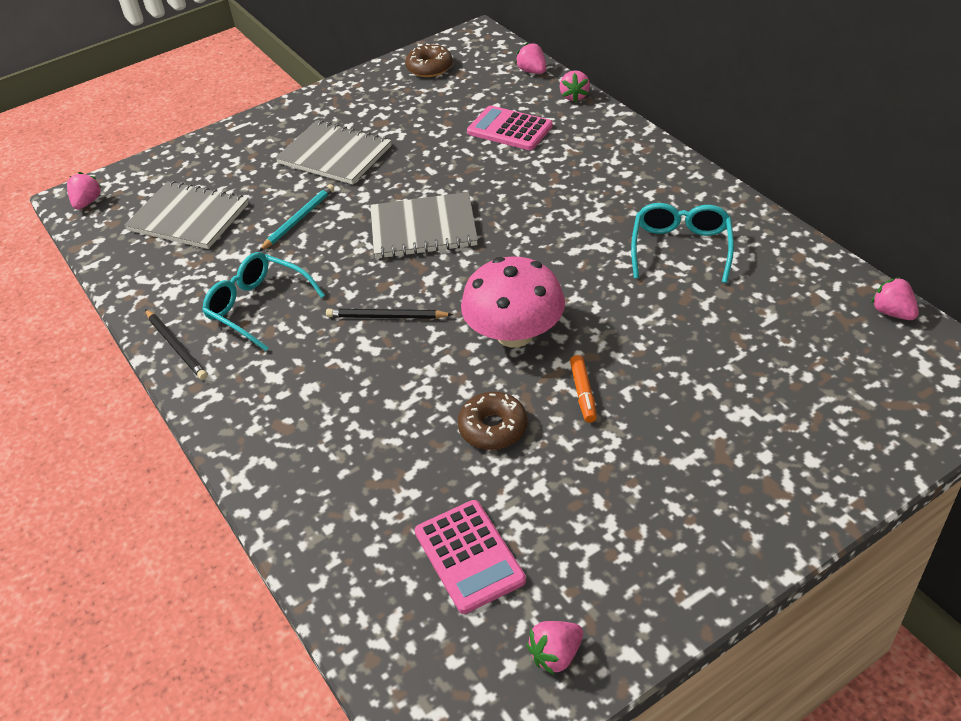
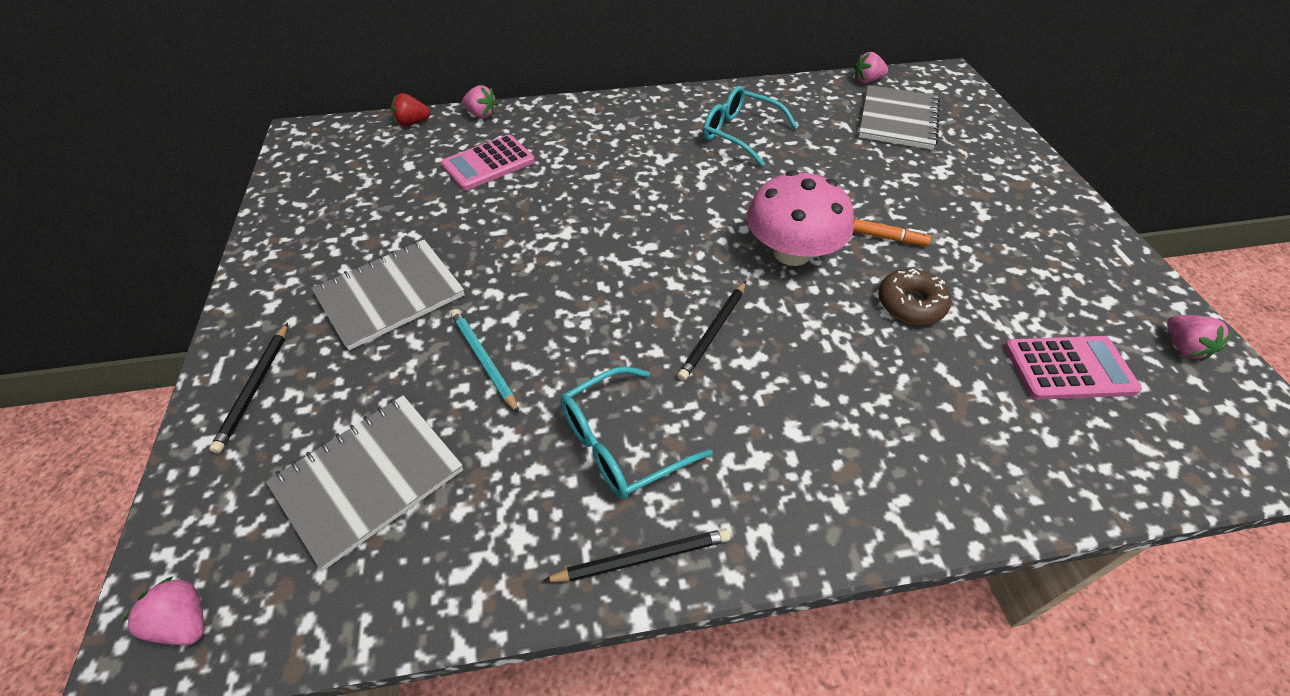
camera: 70 degrees left, 5 degrees up
grey notebook [370,192,478,259] -> grey notebook moved to [859,85,940,150]
brown donut [405,43,453,77] -> none
pink strawberry [515,43,546,74] -> red strawberry [391,93,430,126]
none -> black pencil [209,323,288,453]

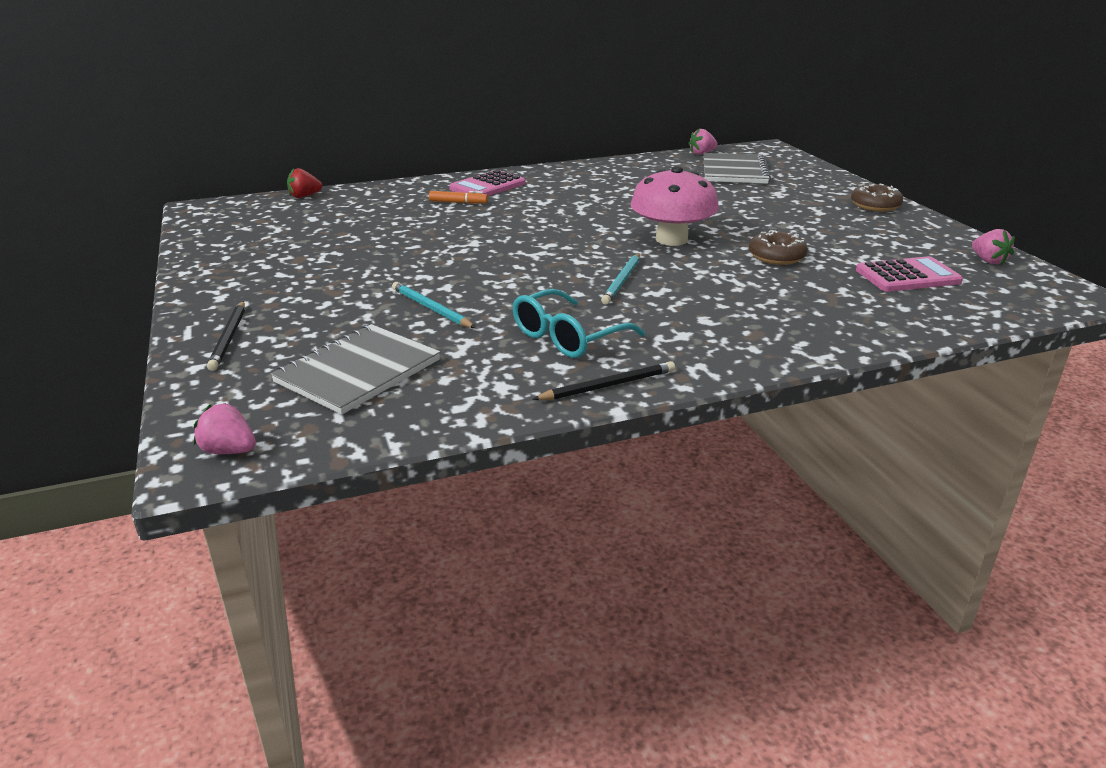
camera: 10 degrees left, 20 degrees down
grey notebook [312,240,465,350] -> none
pink calculator [441,135,535,190] -> pink calculator moved to [449,170,526,196]
pink strawberry [462,85,498,118] -> none
black pencil [677,281,746,381] -> turquoise pencil [601,253,640,304]
turquoise glasses [703,86,798,166] -> none
orange marker [853,219,931,246] -> orange marker moved to [429,191,488,204]
none -> brown donut [851,184,903,212]

